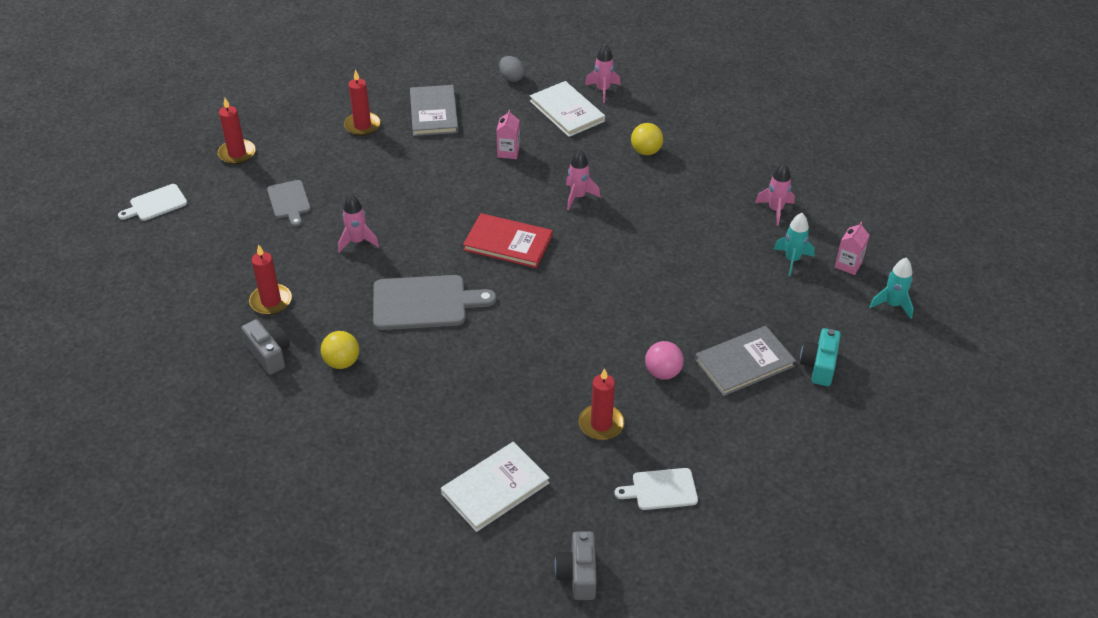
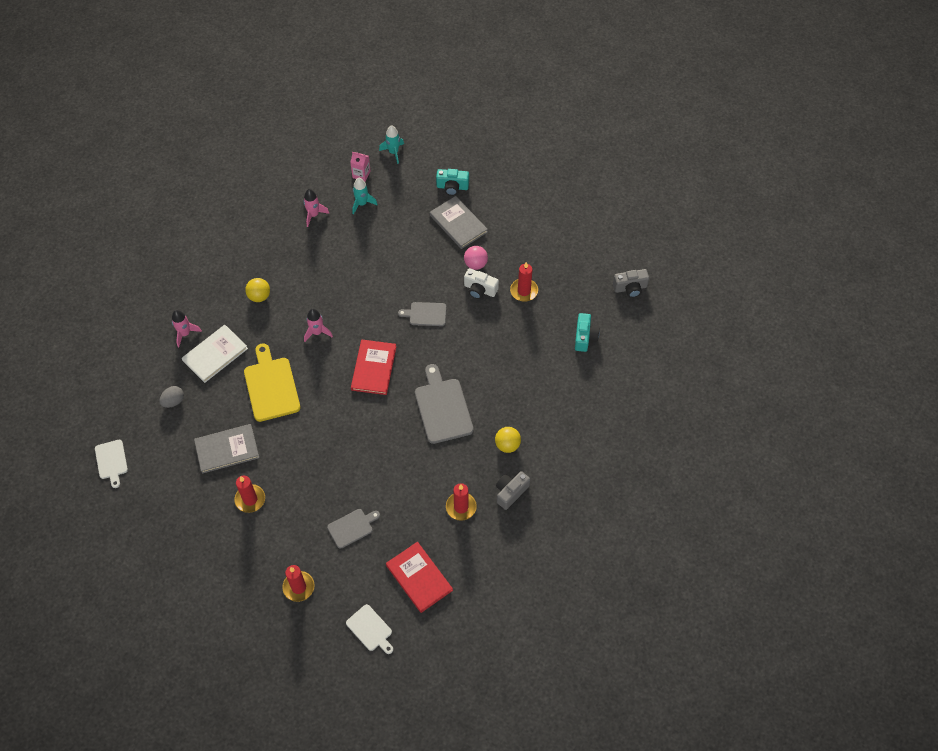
camera: 100 degrees left, 15 degrees up
pink rocket [338,194,379,253] -> none
white book [441,442,549,532] -> turquoise camera [575,313,600,352]
pink carton [496,110,520,159] -> yellow cutting board [244,343,300,422]
white cutting board [615,468,698,510] -> white cutting board moved to [95,439,128,488]
none -> red book [386,542,453,613]
none -> grey cutting board [398,302,446,326]
none -> white camera [464,268,499,299]

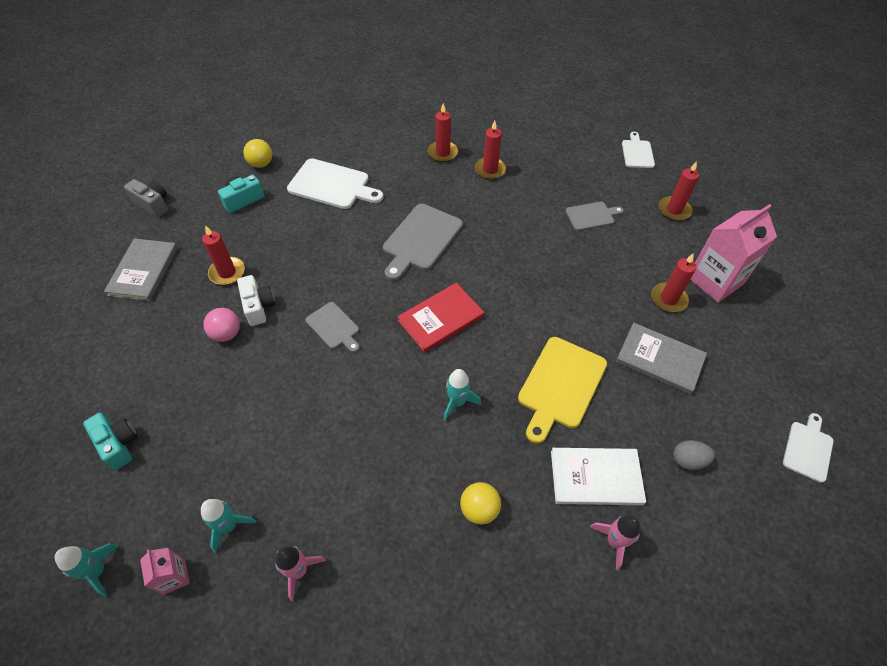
camera: 135 degrees left, 5 degrees down
pink rocket [304,308,333,342] -> turquoise rocket [443,369,481,421]
grey cutting board [327,509,380,549] -> grey cutting board turned 150 degrees clockwise [565,202,624,231]
red book [386,542,453,613] -> none
grey book [430,196,488,249] -> grey book moved to [104,238,178,301]
yellow ball [495,427,521,453] -> yellow ball moved to [243,139,272,168]
grey camera [496,471,530,510] -> red candle [427,103,458,162]
none -> white cutting board [287,158,383,209]
none -> pink carton [690,204,777,303]

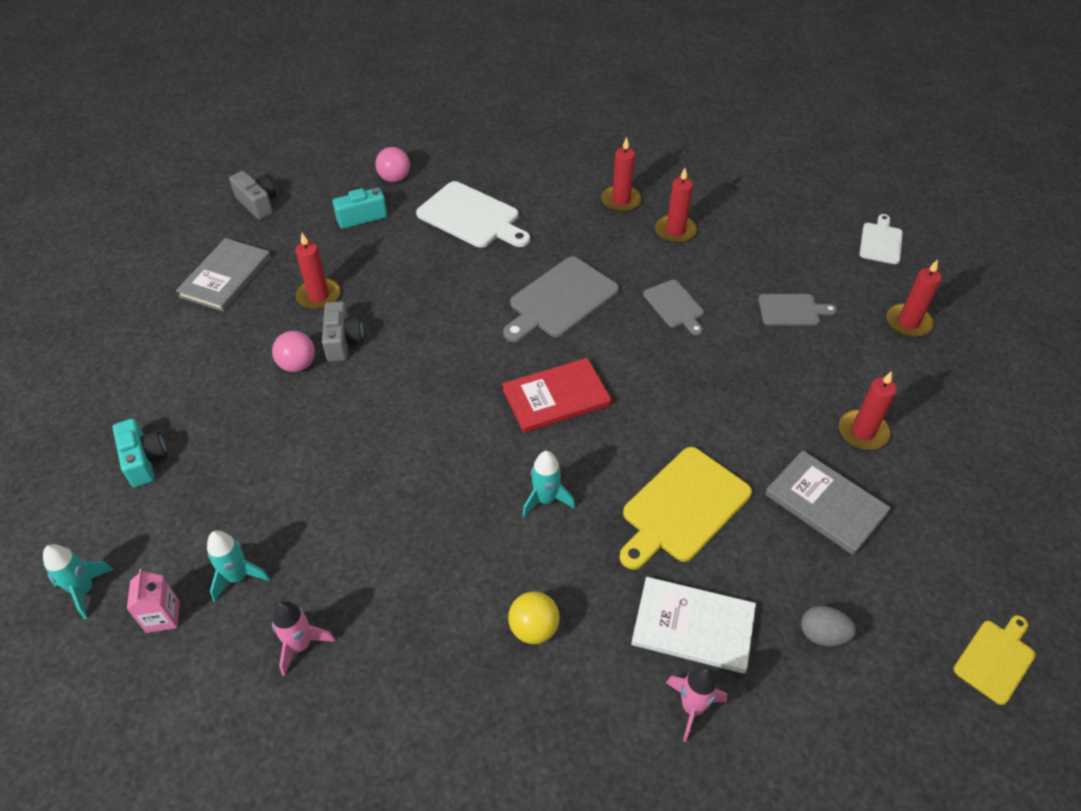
camera: 15 degrees right, 5 degrees down
white camera [237,275,275,326] -> grey camera [322,301,363,362]
yellow ball [243,139,272,168] -> pink ball [375,147,410,182]
grey cutting board [305,302,360,353] -> grey cutting board moved to [643,280,704,335]
pink carton [690,204,777,303] -> none
white cutting board [783,413,834,483] -> yellow cutting board [954,615,1036,705]

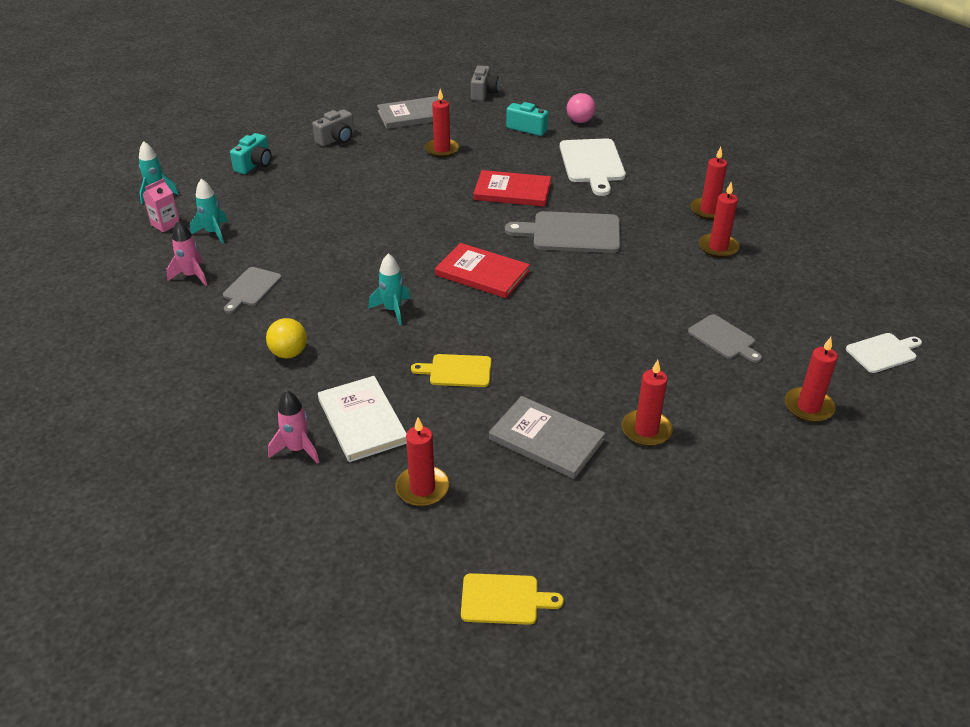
camera: 50 degrees right, 10 degrees down
pink ball [272,331,315,372] -> none
grey camera [322,301,363,362] -> grey camera moved to [312,109,354,146]
yellow cutting board [619,447,752,570] -> yellow cutting board [411,354,491,387], size x0.58
grey cutting board [643,280,704,335] -> grey cutting board moved to [223,267,282,313]
grey book [765,450,891,555] -> grey book turned 60 degrees counterclockwise [489,396,605,479]
grey egg [801,606,856,646] -> red candle [396,417,449,506]
none -> red book [473,170,551,207]

